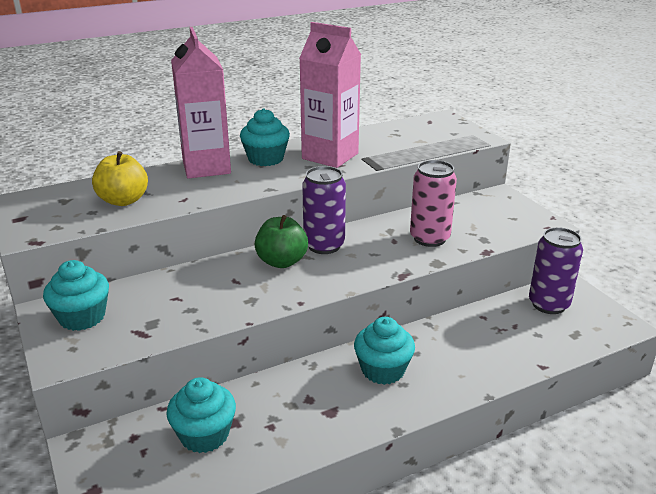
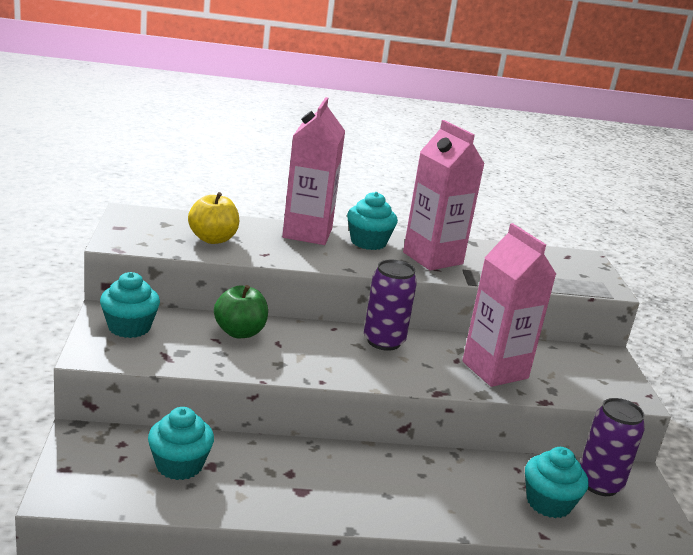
camera: 20 degrees right, 5 degrees down
green apple [254,215,308,268] -> green apple moved to [214,285,268,338]
turquoise cupcake [354,317,415,385] -> turquoise cupcake moved to [525,447,589,518]
pink can [410,160,457,247] -> pink carton [462,223,556,387]

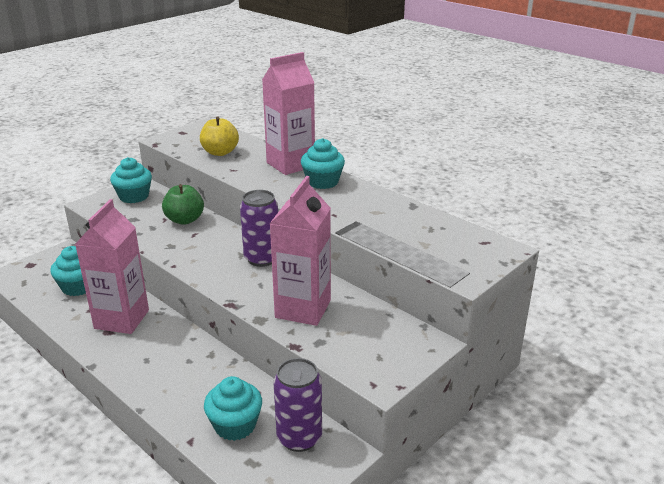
camera: 50 degrees right, 5 degrees up
pink carton [403,120,485,271] -> pink carton moved to [75,199,149,334]

